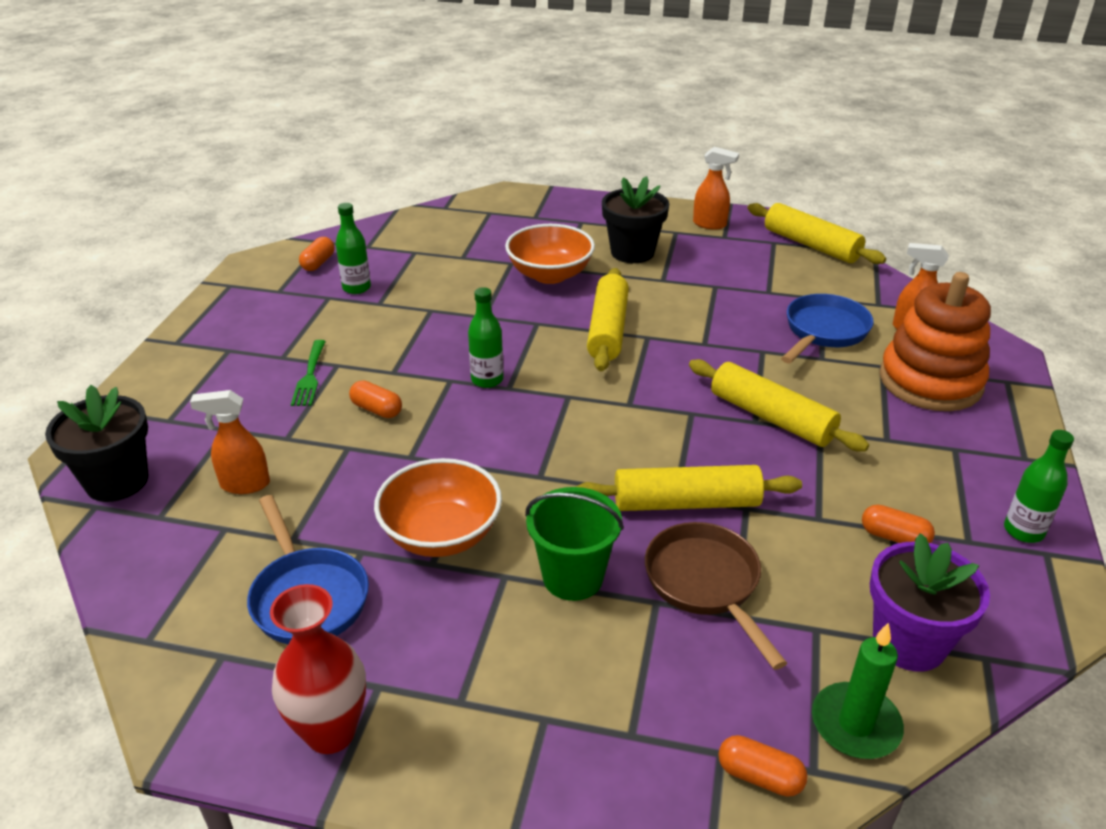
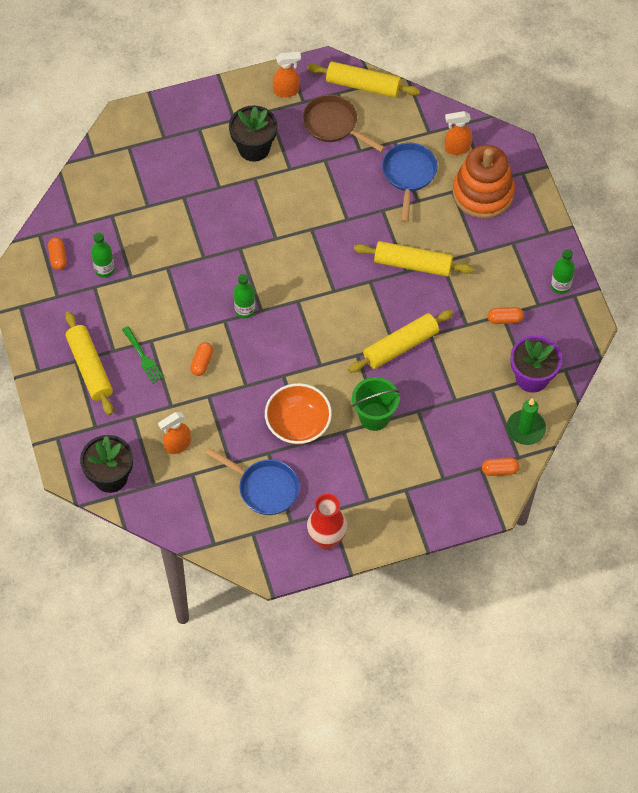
camera: 30 degrees left, 25 degrees up
orange capsule [349,380,402,418] -> orange capsule turned 75 degrees counterclockwise [190,342,213,376]
orange bowl [505,224,595,284] -> none
yellow rolling pin [587,268,629,371] -> yellow rolling pin moved to [65,311,113,415]
brown pan [645,522,787,670] -> brown pan moved to [302,94,385,152]

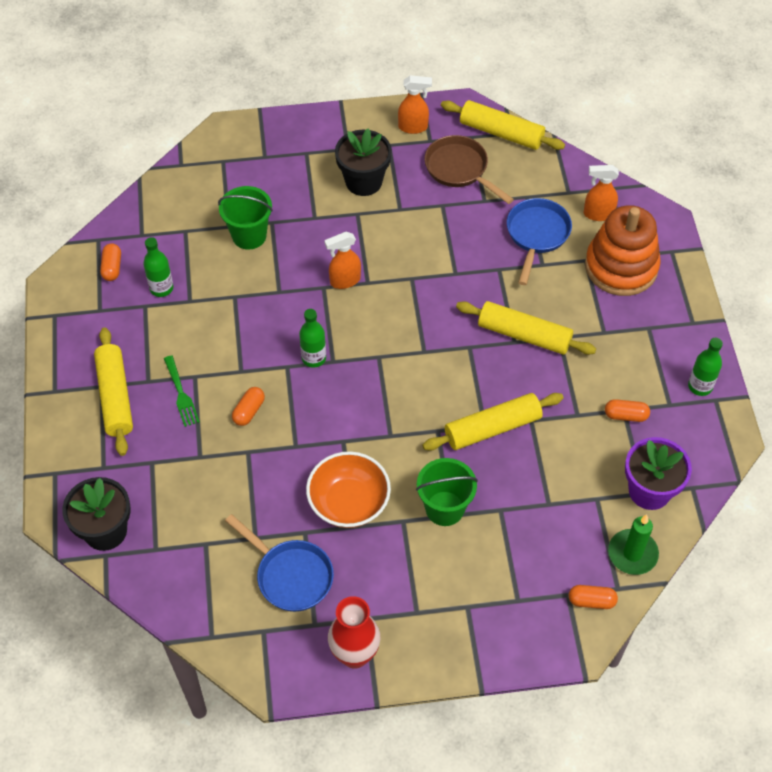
camera: 10 degrees right, 5 degrees down
orange spray bottle [158,412,191,454] -> orange spray bottle moved to [324,232,361,289]
none -> green bucket [218,186,273,250]

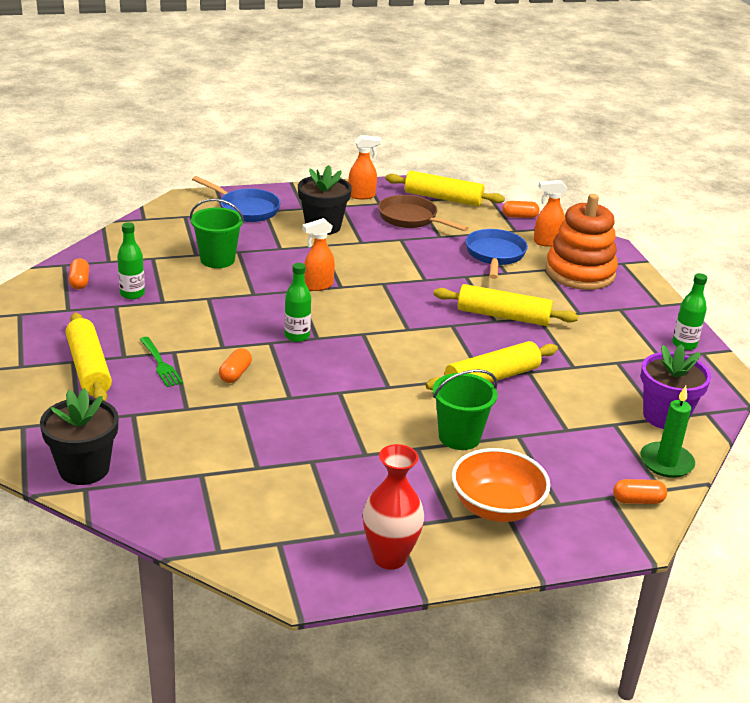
camera: 10 degrees left, 25 degrees down
blue pan [225,514,334,612] -> blue pan moved to [192,176,281,222]
orange bowl [306,451,391,528] -> orange bowl moved to [451,448,550,522]
orange capsule [605,399,650,422] -> orange capsule moved to [502,201,540,218]

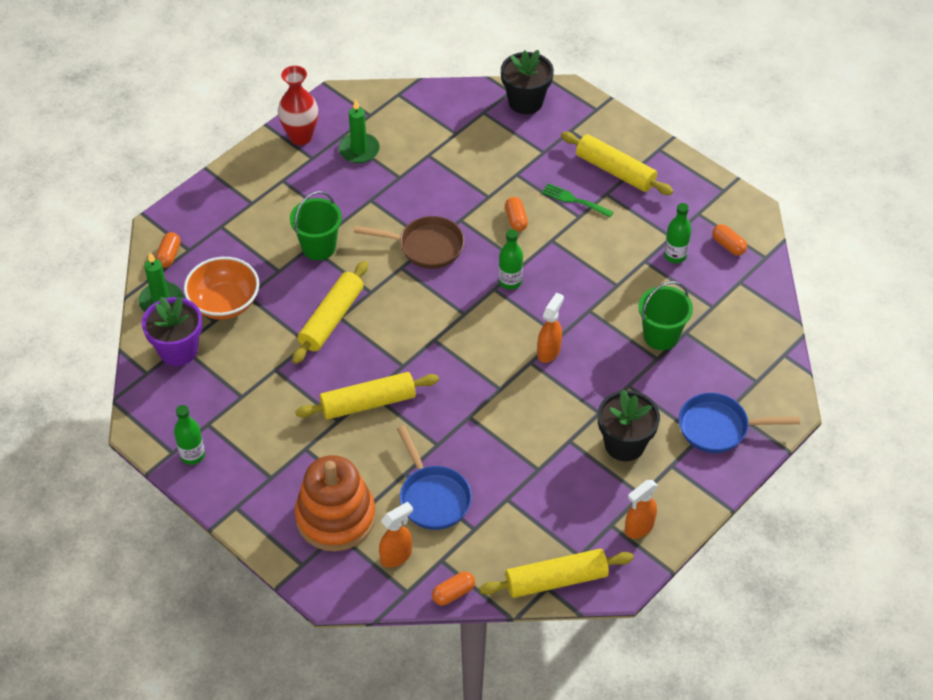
camera: 150 degrees right, 20 degrees up
brown pan [378,195,469,231] -> brown pan moved to [354,216,464,269]
orange bowl [451,448,550,522] -> orange bowl moved to [184,257,259,320]
orange capsule [613,479,667,504] -> orange capsule turned 45 degrees counterclockwise [155,232,181,268]
none -> green candle [339,99,380,163]

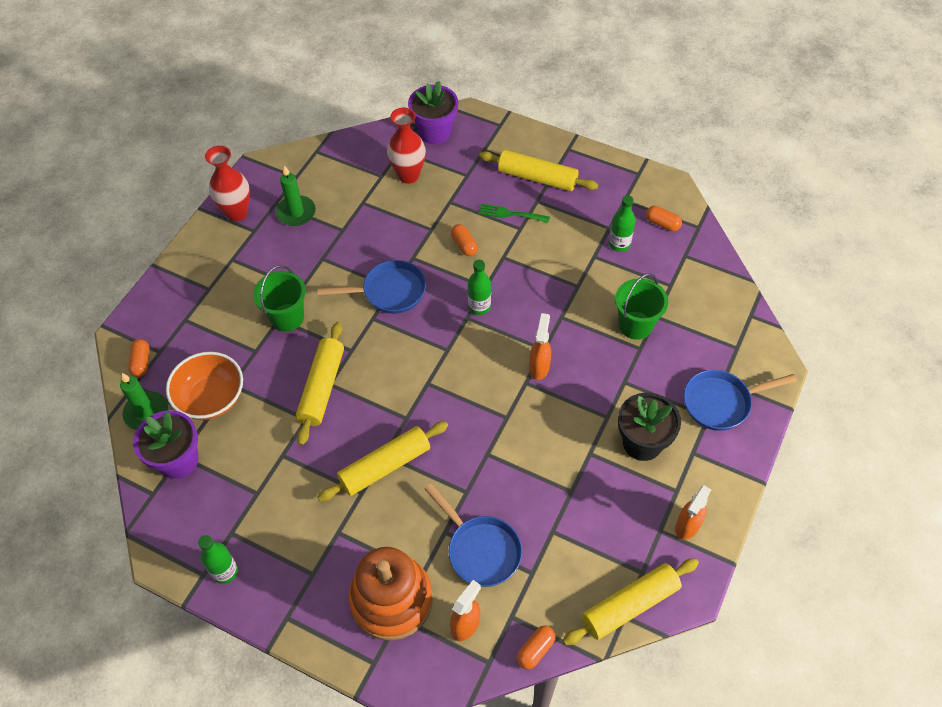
camera: 15 degrees left, 5 degrees up
brown pan [354,216,464,269] -> blue pan [318,260,426,314]
black flower pot [501,50,554,114] -> purple flower pot [408,81,458,144]
none -> red vase [387,107,426,184]

